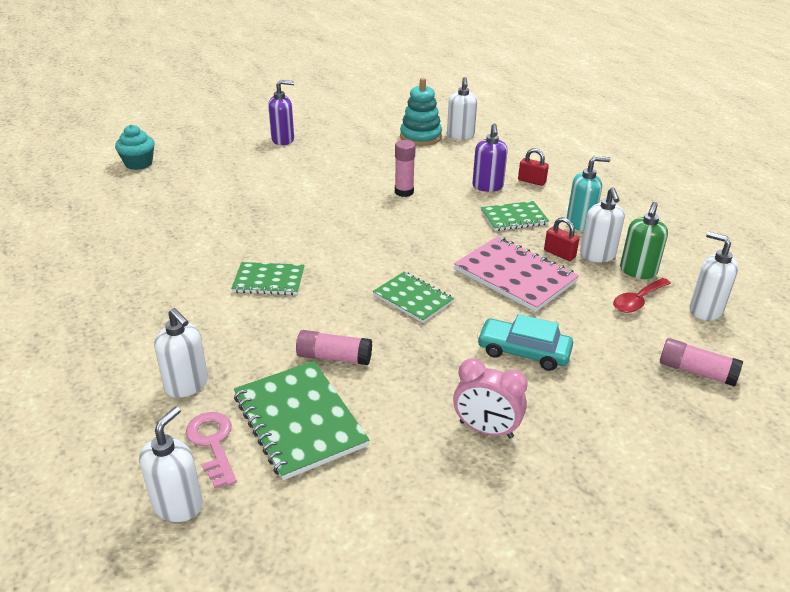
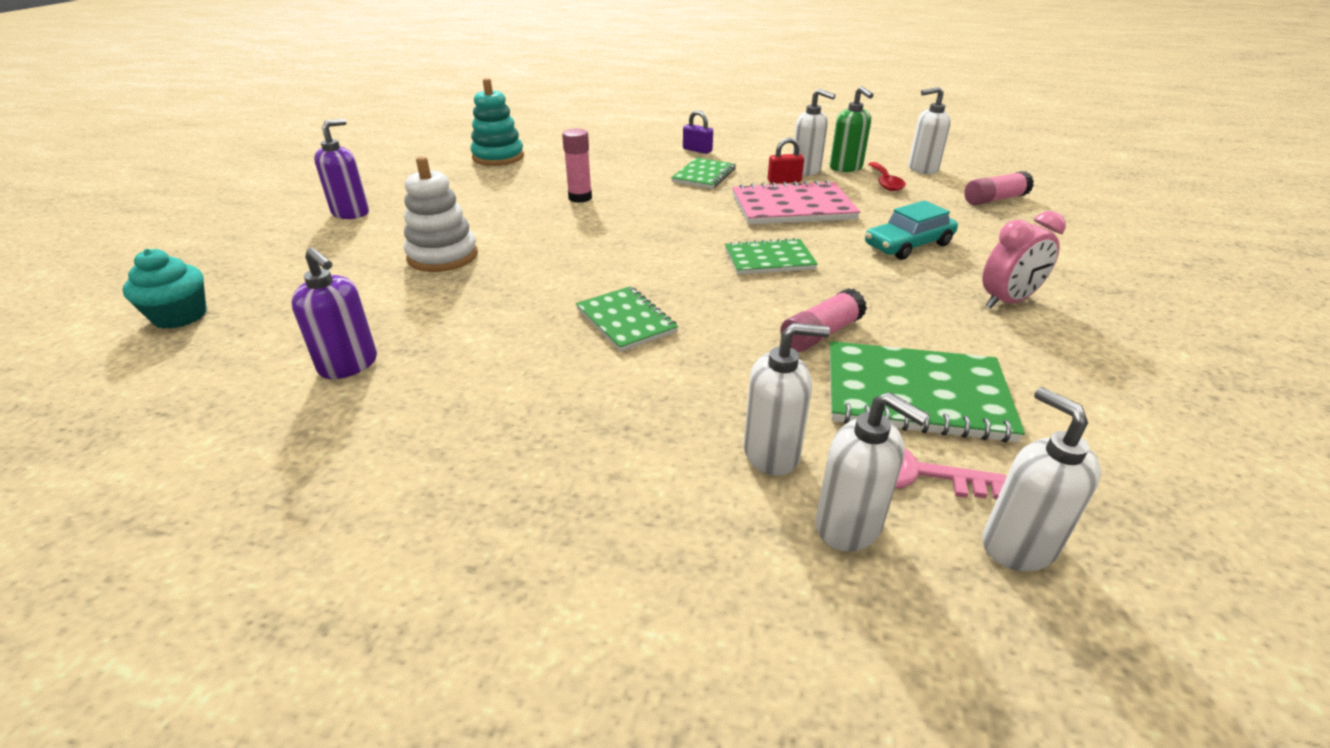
camera: 50 degrees left, 0 degrees up
green notebook [231,262,305,295] -> green notebook turned 75 degrees counterclockwise [576,286,678,352]
white soap dispenser [447,77,477,140] -> white soap dispenser moved to [815,392,929,551]
purple soap dispenser [472,123,508,192] -> purple soap dispenser moved to [291,248,377,379]
red padlock [518,148,549,186] -> none
turquoise soap dispenser [567,156,611,231] -> none
none -> white stacking toy [404,156,478,272]
none -> purple padlock [683,110,713,154]

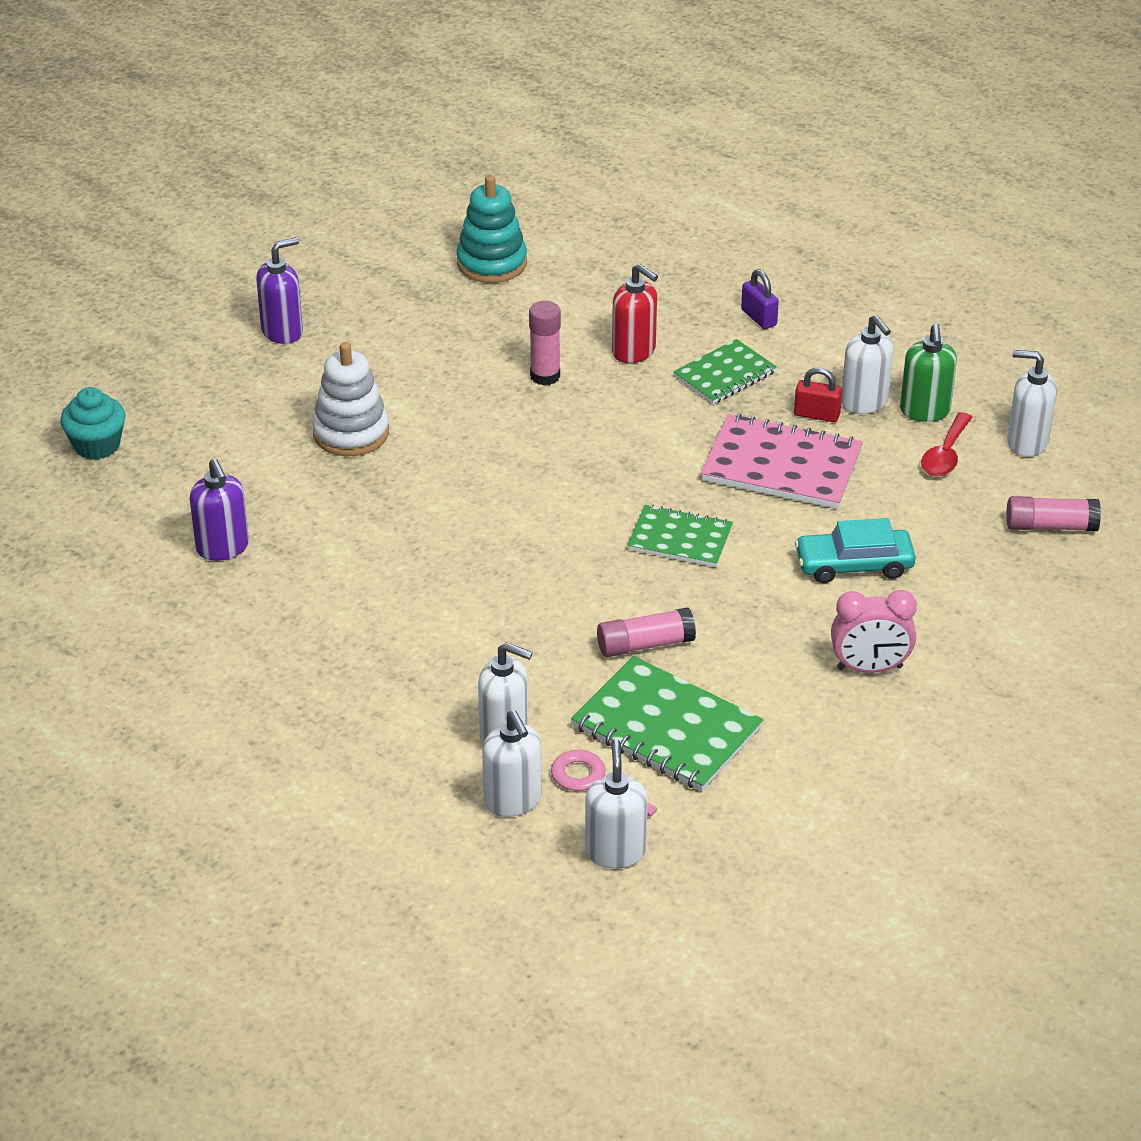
camera: 25 degrees right, 5 degrees up
green notebook [576,286,678,352] -> none
none -> red soap dispenser [612,264,658,363]

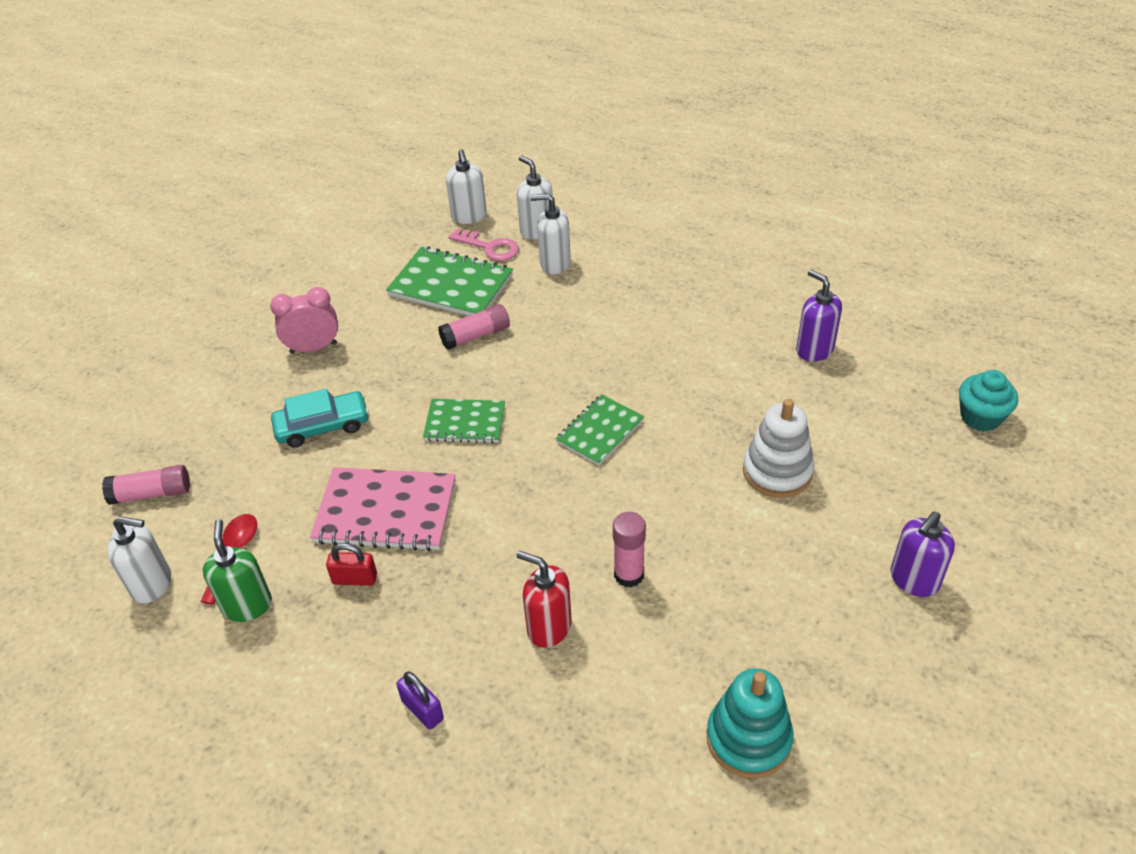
camera: 170 degrees right, 5 degrees up
green notebook [673,339,777,404] -> green notebook moved to [556,394,644,466]
white soap dispenser [841,315,894,414] -> none

